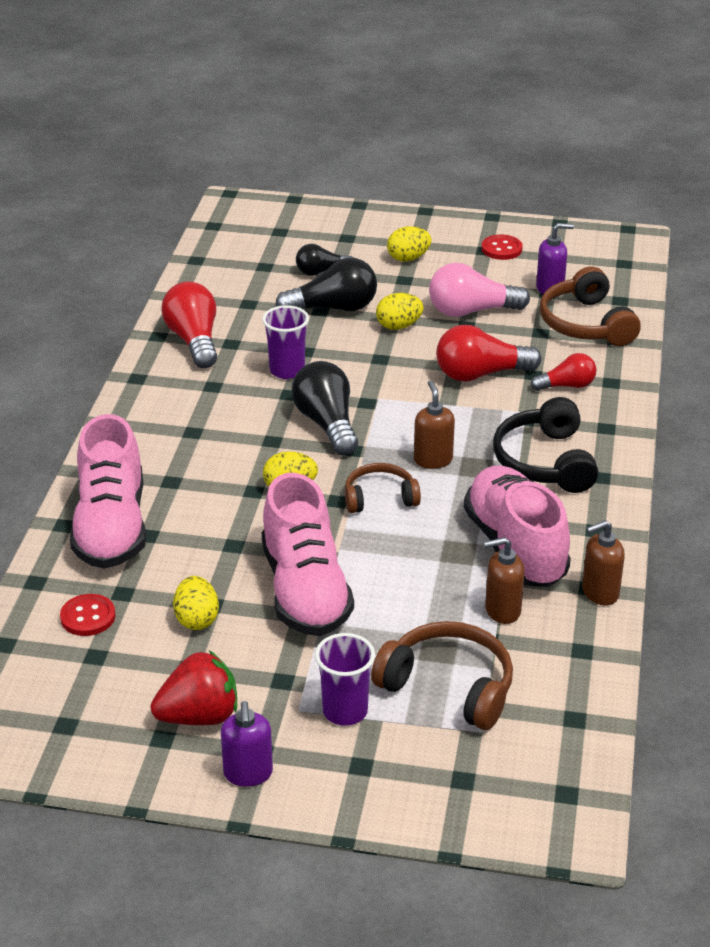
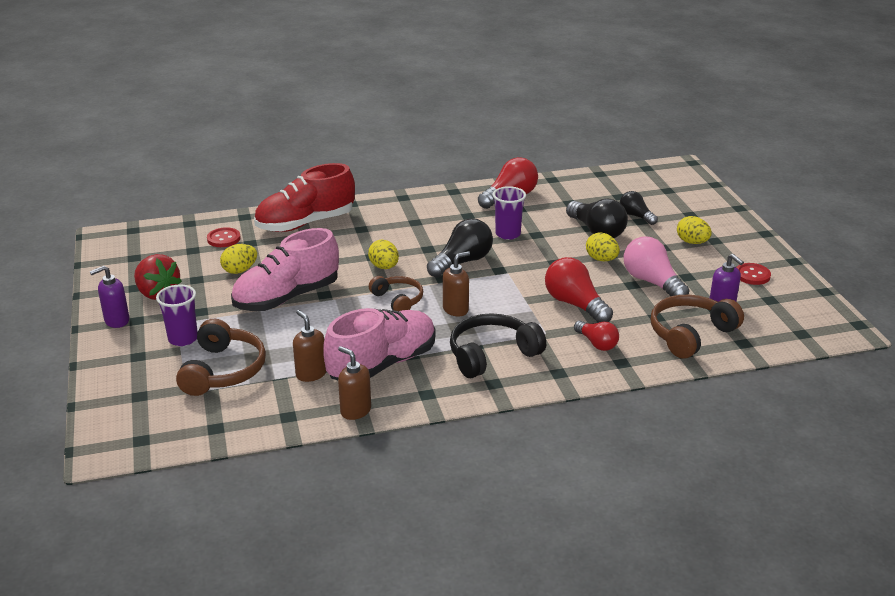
camera: 65 degrees right, 5 degrees down
pink shoe [70,414,146,569] -> red shoe [254,163,355,232]

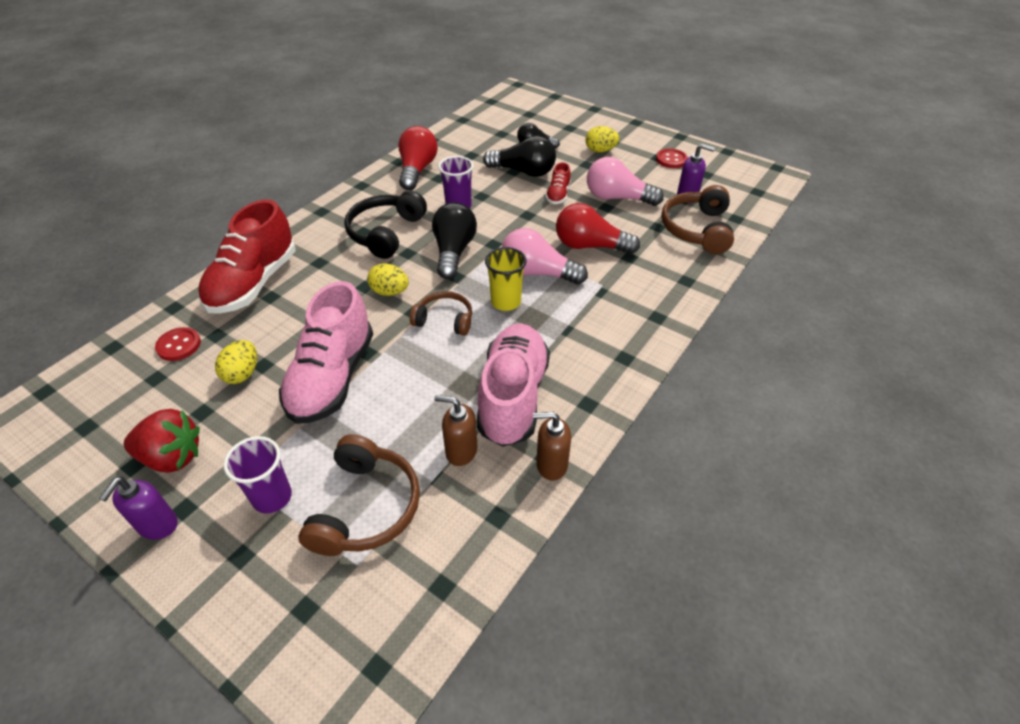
camera: 40 degrees left, 15 degrees up
brown headphones [176,319,266,396] -> brown headphones turned 45 degrees clockwise [299,434,420,556]
brown soap dispenser [443,251,470,316] -> yellow cup [485,247,527,311]
black headphones [450,313,546,378] -> black headphones moved to [344,190,427,259]
red light bulb [574,321,619,351] -> none
yellow egg [586,232,620,261] -> red shoe [545,162,571,204]
none -> pink light bulb [502,228,588,284]

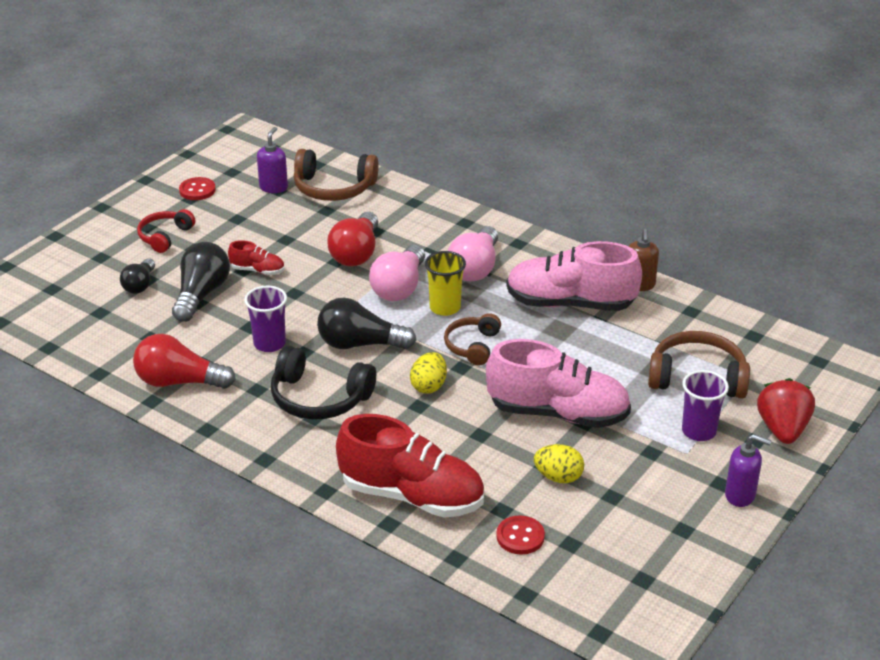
camera: 90 degrees left, 10 degrees down
red strawberry [124,409,200,473] -> red strawberry moved to [757,378,815,444]
brown soap dispenser [434,395,477,466] -> none
yellow egg [586,126,619,152] -> red headphones [137,209,195,253]
pink light bulb [587,157,664,206] -> pink light bulb moved to [448,226,498,281]

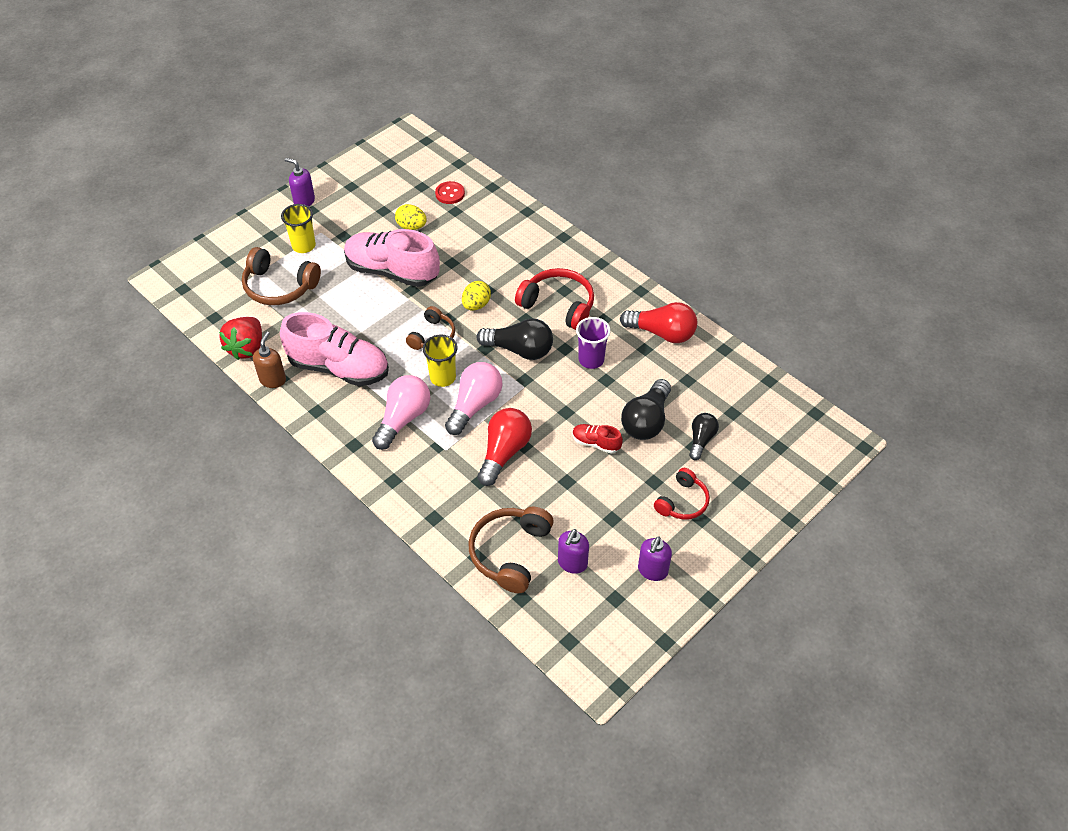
camera: 170 degrees left, 15 degrees up
red button [179,177,216,200] -> purple soap dispenser [638,537,672,581]
black headphones [271,346,376,420] -> red headphones [515,268,594,330]
brown headphones [294,149,379,201] -> brown headphones turned 90 degrees counterclockwise [469,507,554,593]
red shoe [336,414,484,518] -> none
purple cup [682,370,729,441] -> yellow cup [281,204,316,253]
red strawberry [757,378,815,444] -> red strawberry moved to [219,317,262,360]

